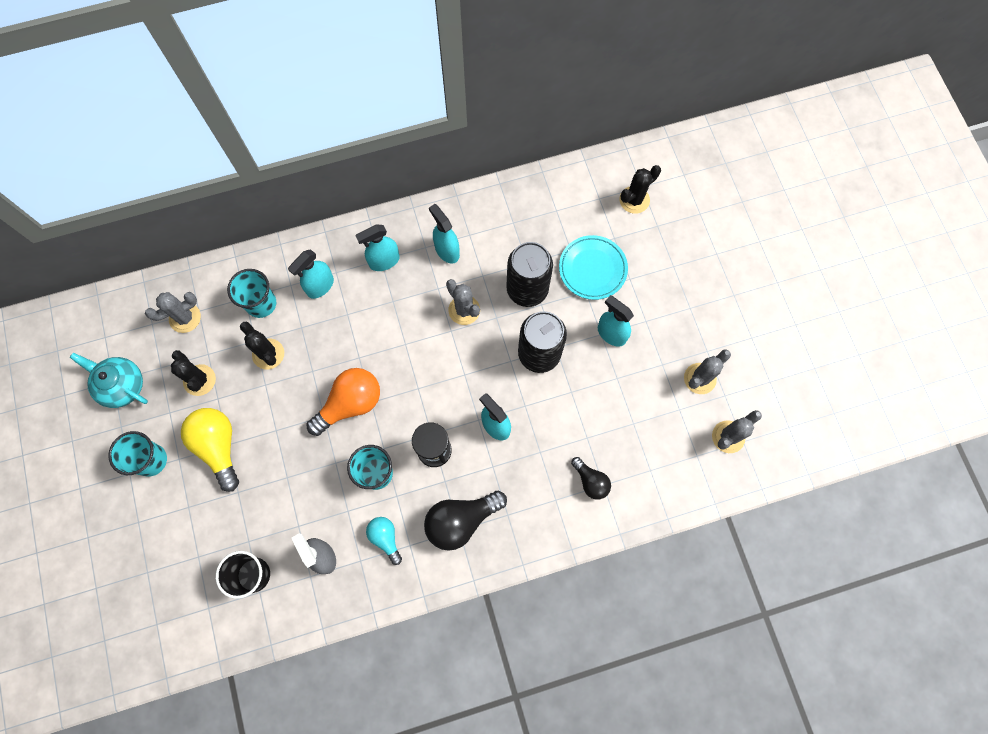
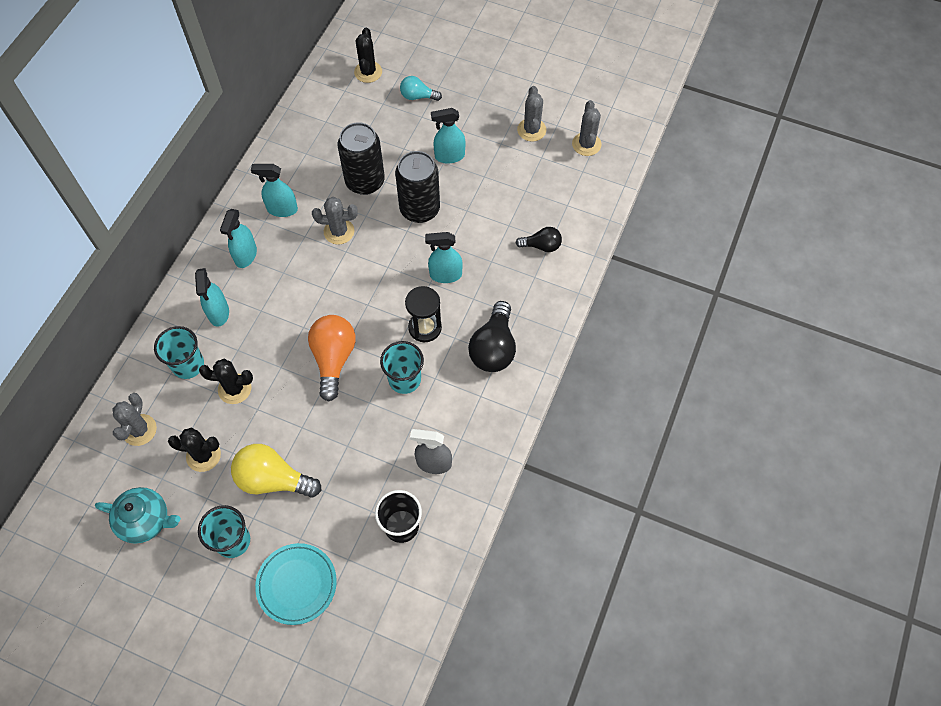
camera: 50 degrees left, 10 degrees down
turquoise teapot [70,353,148,408] -> turquoise teapot turned 150 degrees counterclockwise [95,487,181,544]
turquoise light bulb [366,517,402,565] -> turquoise light bulb moved to [400,76,442,101]
turquoise plate [559,235,628,300] -> turquoise plate moved to [255,543,337,625]

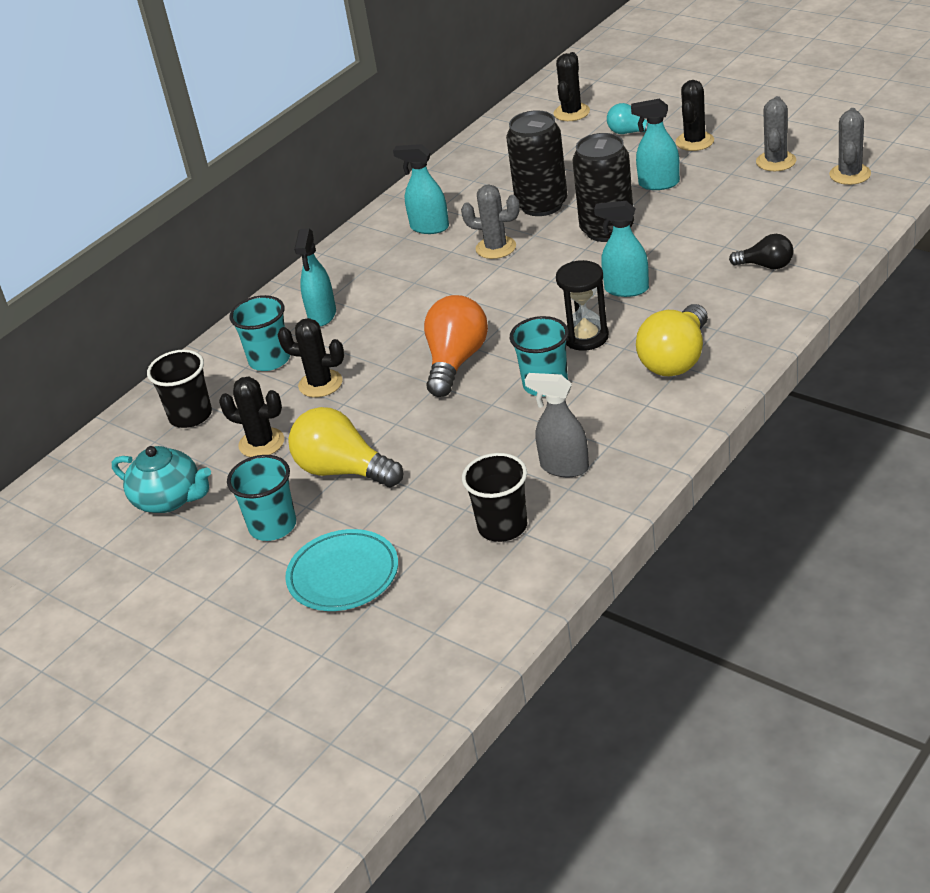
camera: 20 degrees right, 25 degrees down
grey cactus [112,393,157,446] -> black cup [147,350,212,428]
turquoise spray bottle [220,209,257,268] -> none
black light bulb [468,301,516,372] -> yellow light bulb [636,304,708,376]
none -> black cactus [676,80,714,151]

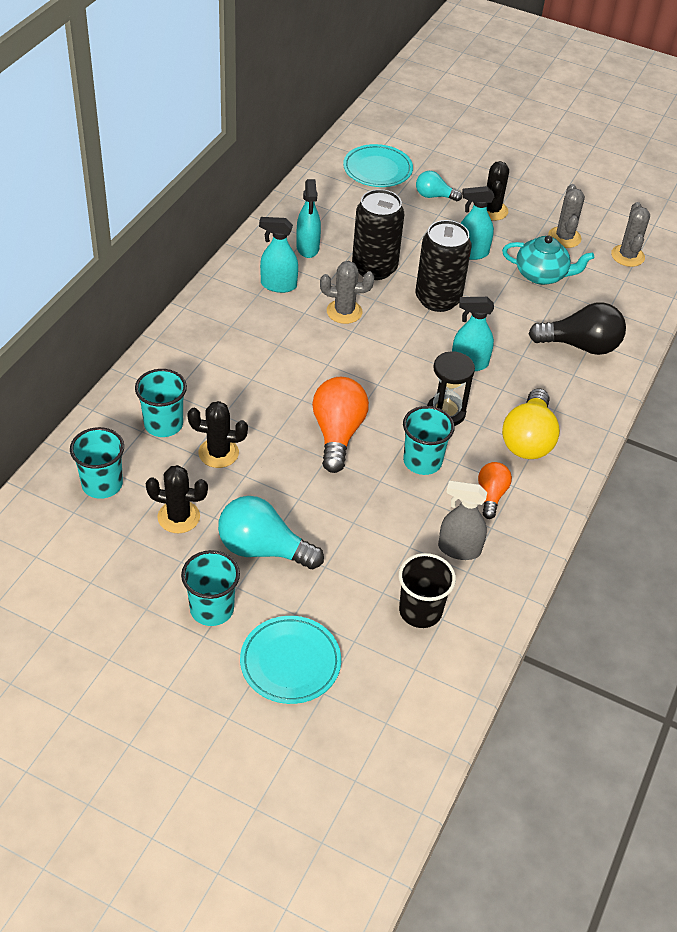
camera: 20 degrees left, 10 degrees up
turquoise teapot [112,446,211,513] -> turquoise teapot moved to [502,235,594,285]
black cup [147,350,212,428] -> turquoise cup [70,427,124,499]
yellow light bulb [288,407,403,487] -> turquoise light bulb [218,496,324,569]
turquoise spray bottle [294,228,336,327] -> turquoise spray bottle moved to [296,179,321,258]
black cactus [553,52,590,121] -> turquoise plate [343,144,413,187]
black light bulb [729,234,793,269] -> black light bulb [529,302,626,355], size x1.74
none -> orange light bulb [478,462,512,519]

